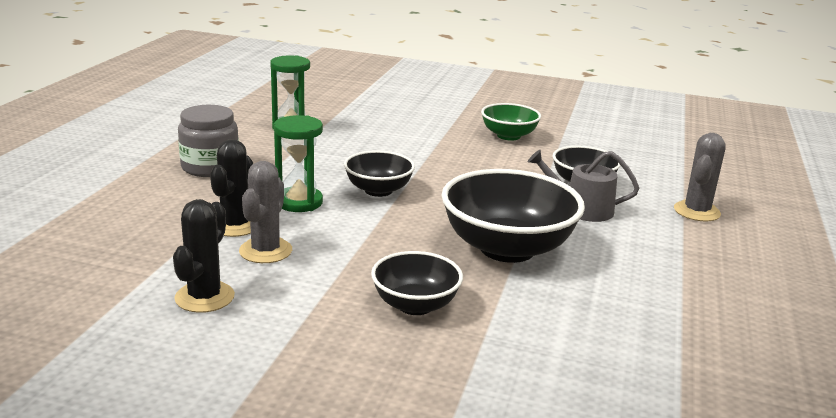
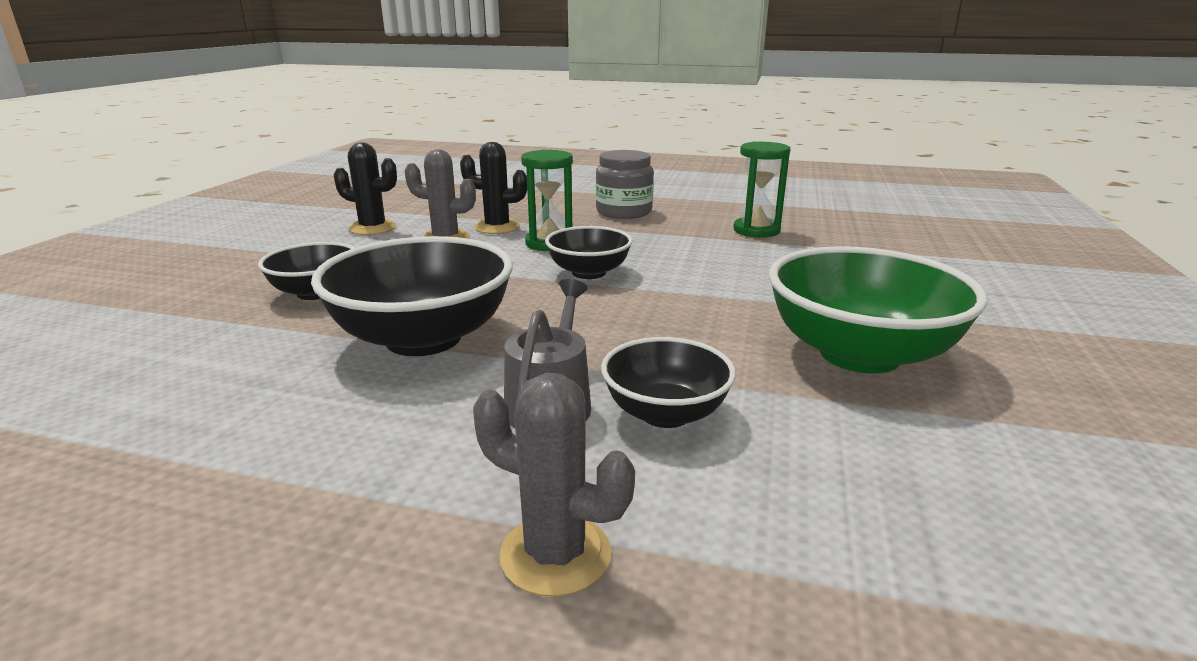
camera: 90 degrees right, 0 degrees up
green bowl [481,103,541,141] -> green bowl [769,246,988,374], size x1.75

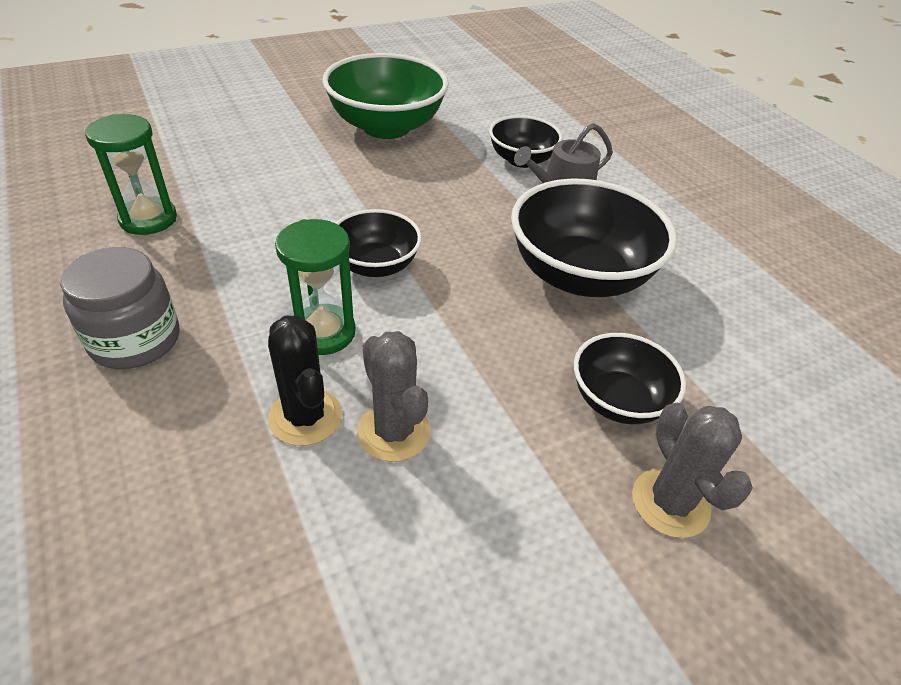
camera: 135 degrees left, 20 degrees up
black cactus [334,142,397,235] -> none
grey cactus [473,373,635,597] -> grey cactus moved to [632,402,753,538]

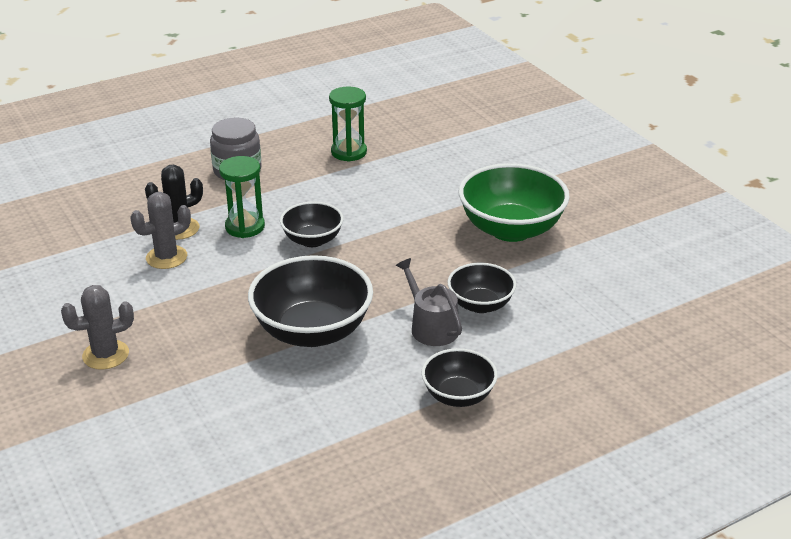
camera: 90 degrees right, 10 degrees down
black bowl [574,333,686,424] -> black bowl moved to [421,348,498,407]

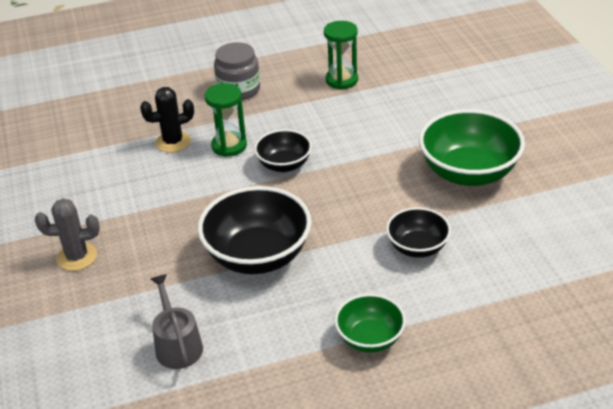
camera: 15 degrees right, 5 degrees up
grey cactus [130,192,191,269] -> none
grey watering can [396,258,462,346] -> grey watering can moved to [151,274,203,369]
black bowl [421,348,498,407] -> green bowl [334,294,406,353]

